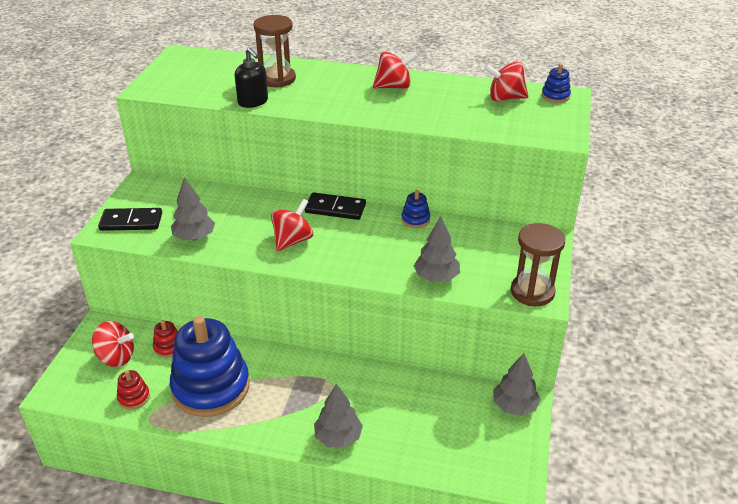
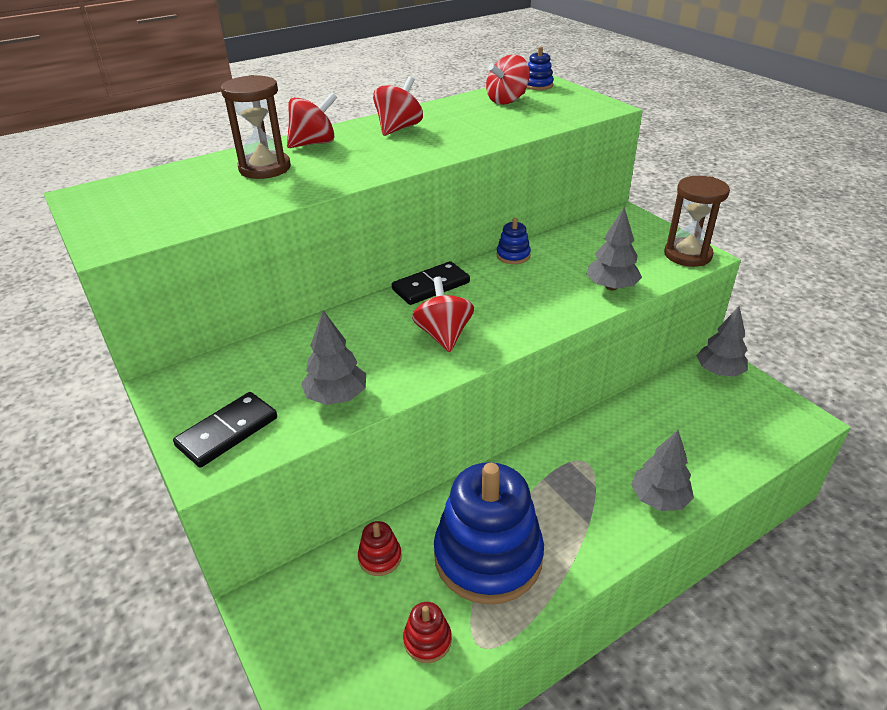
camera: 45 degrees left, 0 degrees up
red spinning top [92,321,134,367] -> red spinning top moved to [287,92,337,148]
black soap dispenser [235,48,268,108] -> none

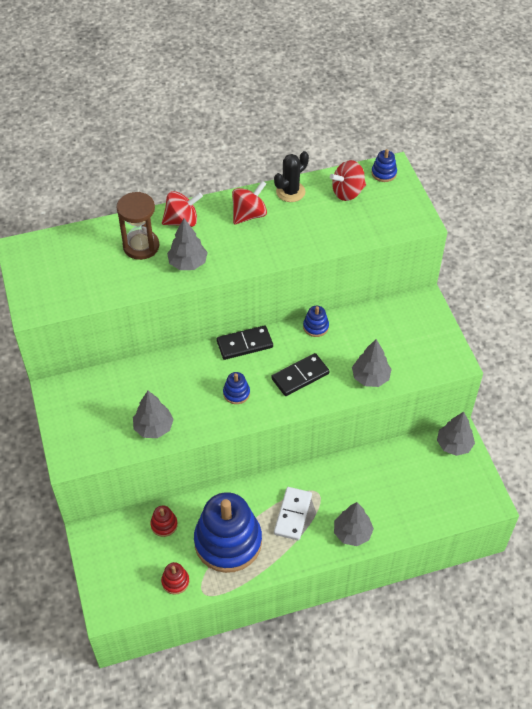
camera: 15 degrees right, 15 degrees up
black domino [173,392,277,468] -> black domino moved to [271,353,330,396]
red spinning top [412,277,474,352] -> blue stacking toy [223,372,250,404]
brown hourglass [664,176,730,267] -> none
none -> grey tree [167,218,208,270]
none -> black cactus [274,151,309,202]
none -> white domino [274,487,312,540]

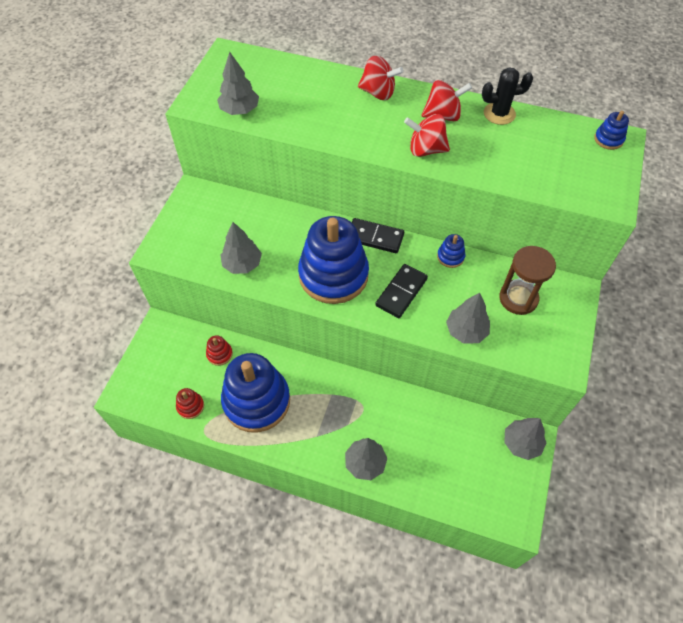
camera: 35 degrees right, 5 degrees up
brown hourglass [116,192,159,260] -> brown hourglass moved to [499,246,556,315]
grey tree [167,218,208,270] -> grey tree moved to [217,52,259,115]
blue stacking toy [223,372,250,404] -> blue stacking toy [298,216,369,304], size x2.49
black domino [271,353,330,396] -> black domino turned 60 degrees counterclockwise [375,264,428,318]
white domino [274,487,312,540] -> none
red spinning top [330,160,366,201] -> red spinning top moved to [404,114,450,157]

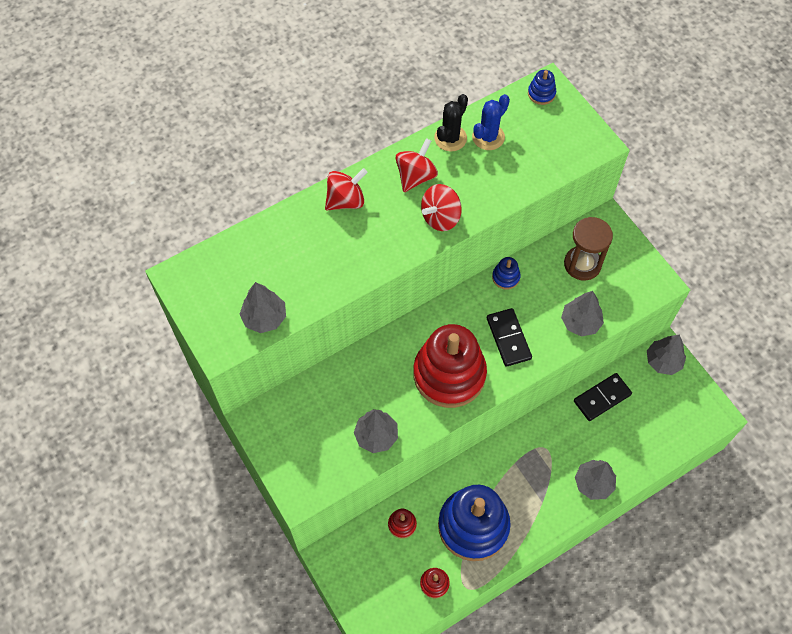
camera: 50 degrees left, 5 degrees up
blue stacking toy [298,216,369,304] -> red stacking toy [413,324,487,408]
black domino [351,218,404,253] -> black domino moved to [574,373,632,421]
none -> blue cactus [472,94,510,150]

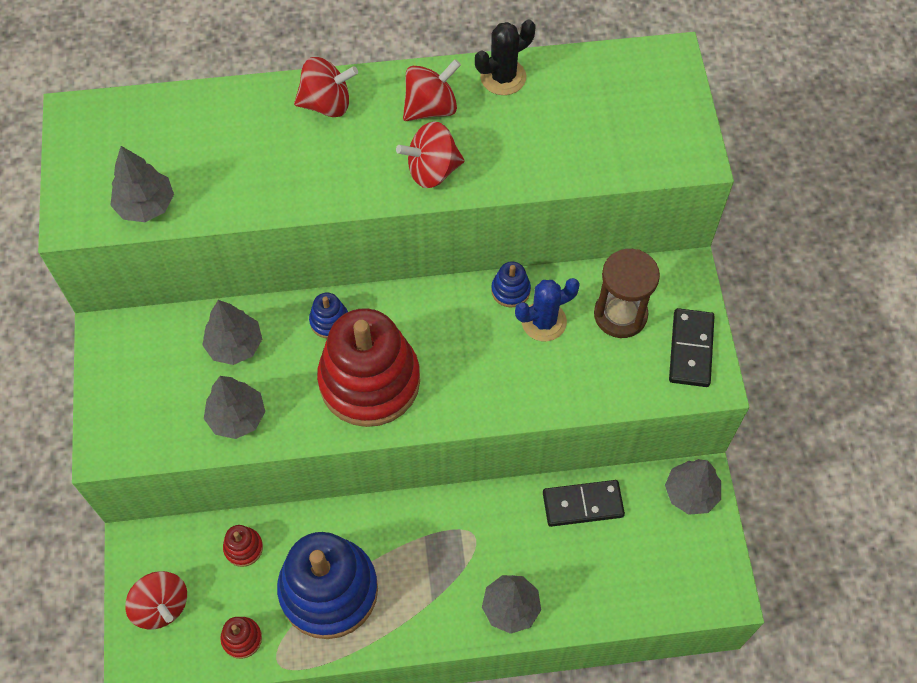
camera: 25 degrees right, 0 degrees up
blue cactus [472,94,510,150] -> blue cactus moved to [515,278,580,341]
black domino [487,308,532,367] -> black domino moved to [669,308,715,387]
blue stacking toy [528,70,556,105] -> blue stacking toy moved to [309,293,348,338]
grey tree [561,291,604,336] -> grey tree moved to [202,300,262,365]
none -> red spinning top [125,571,187,629]

